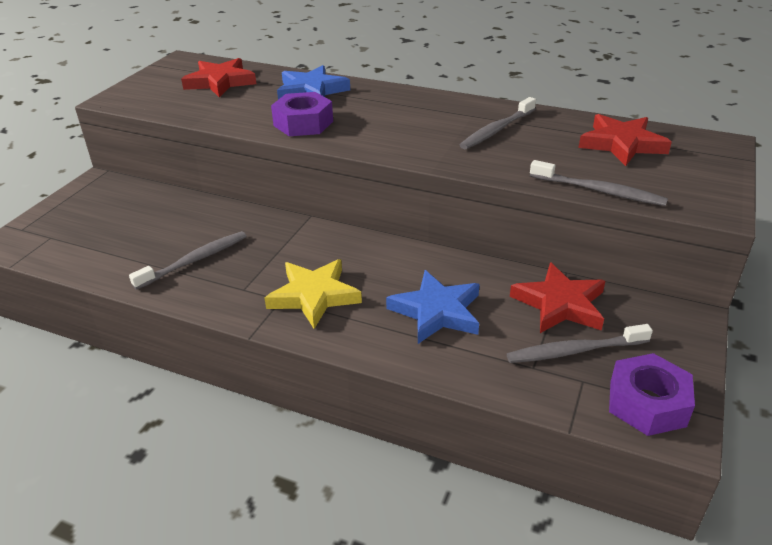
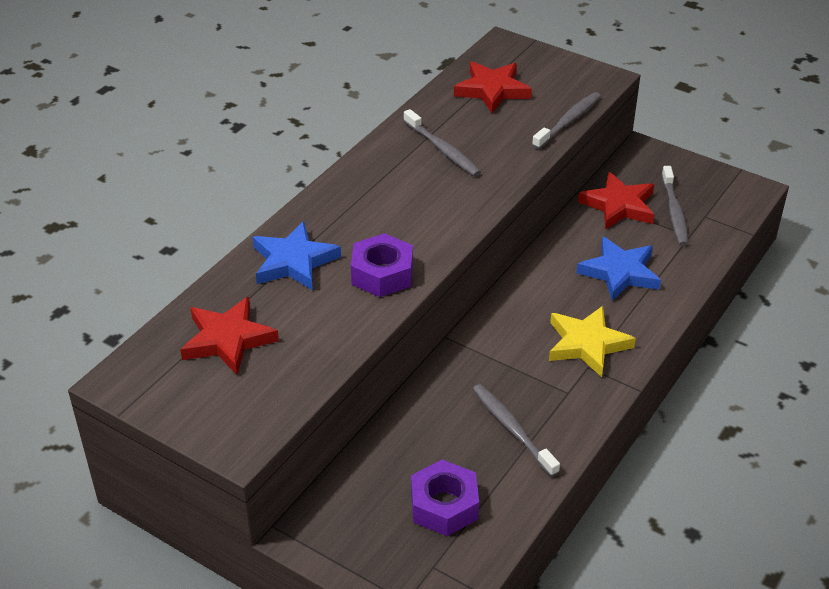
camera: 80 degrees left, 5 degrees up
purple nut [609,353,695,436] -> purple nut moved to [411,460,479,536]

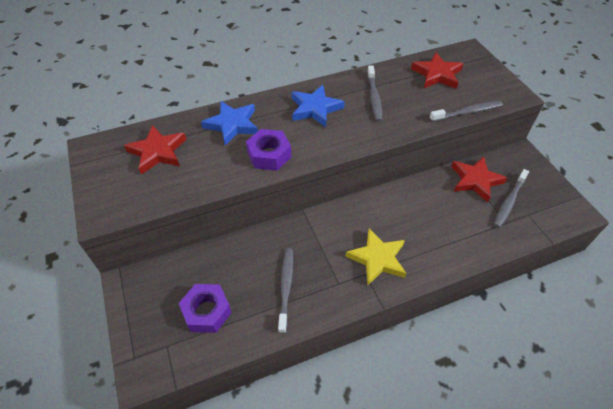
camera: 35 degrees right, 10 degrees up
blue star [576,236,661,301] -> blue star moved to [292,85,345,127]

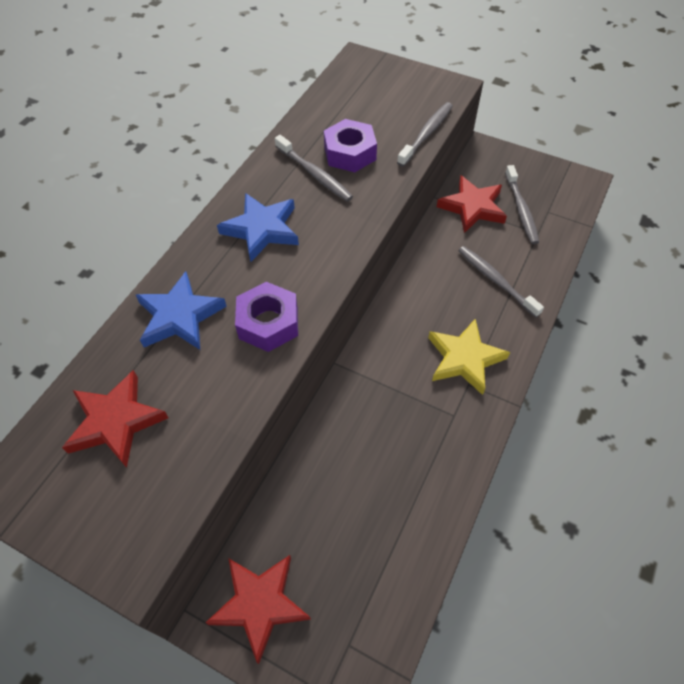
camera: 40 degrees left, 5 degrees up
purple nut [179,284,232,333] -> purple nut moved to [324,119,377,172]
grey toothbrush [278,248,293,333] -> grey toothbrush moved to [458,246,544,318]
red star [411,52,463,89] -> red star moved to [205,555,311,664]

